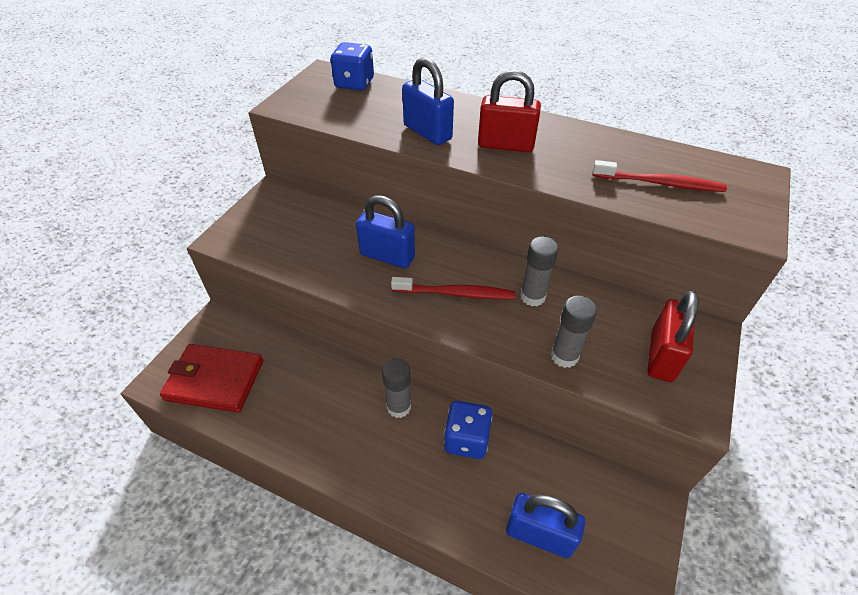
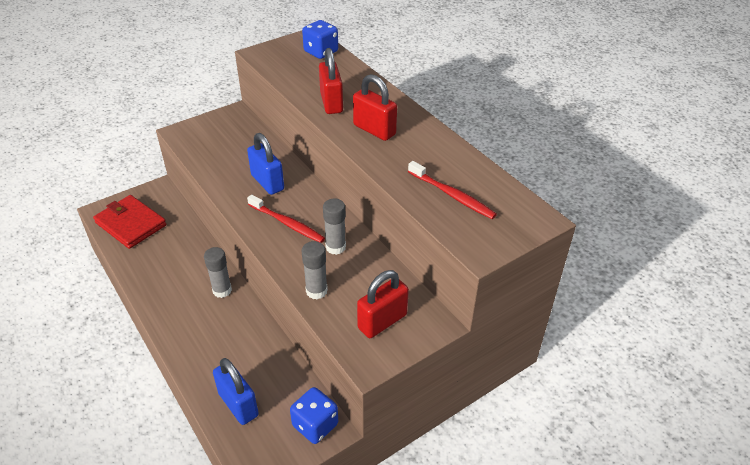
camera: 30 degrees right, 5 degrees down
blue padlock [402,57,454,145] -> red padlock [319,48,343,114]
blue dice [444,401,493,459] -> blue dice moved to [290,387,338,444]

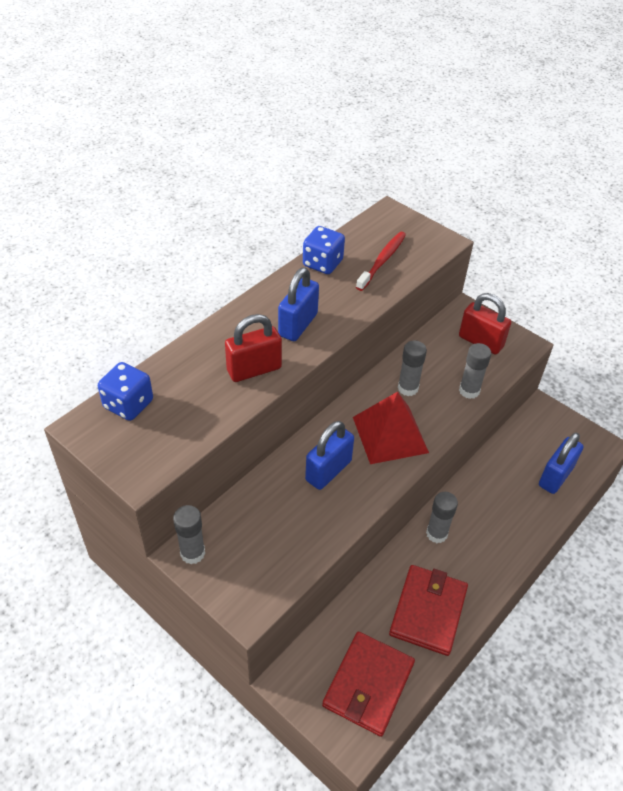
camera: 105 degrees left, 5 degrees up
red toothbrush [247,195,325,243] -> red pyramid [353,392,429,464]
blue dice [290,387,338,444] -> blue dice moved to [303,226,345,274]
red padlock [353,74,397,141] -> blue padlock [278,267,319,341]
none -> grey glue stick [173,505,205,564]
none -> red wallet [389,565,468,656]

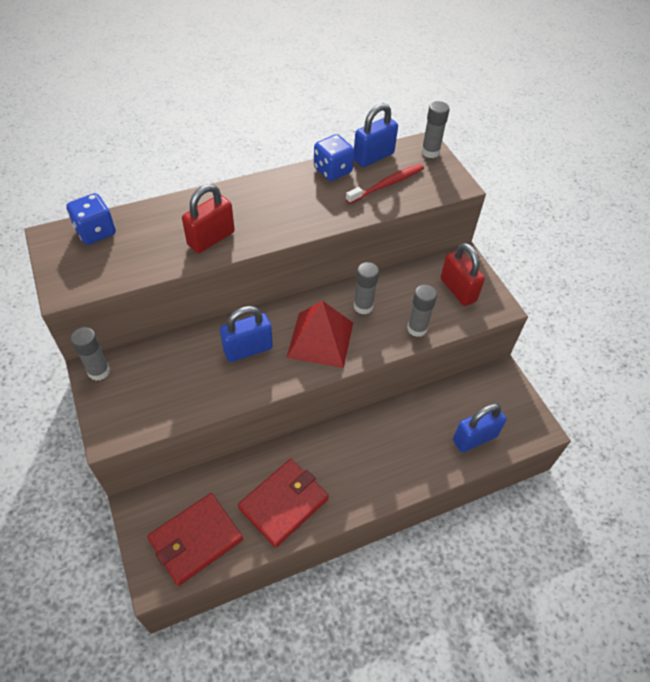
camera: 25 degrees right, 5 degrees up
red padlock [225,314,282,382] -> red padlock turned 45 degrees counterclockwise [182,184,235,253]
blue padlock [278,267,319,341] -> blue padlock moved to [354,103,398,167]
grey glue stick [426,492,458,543] -> grey glue stick moved to [421,101,450,158]

